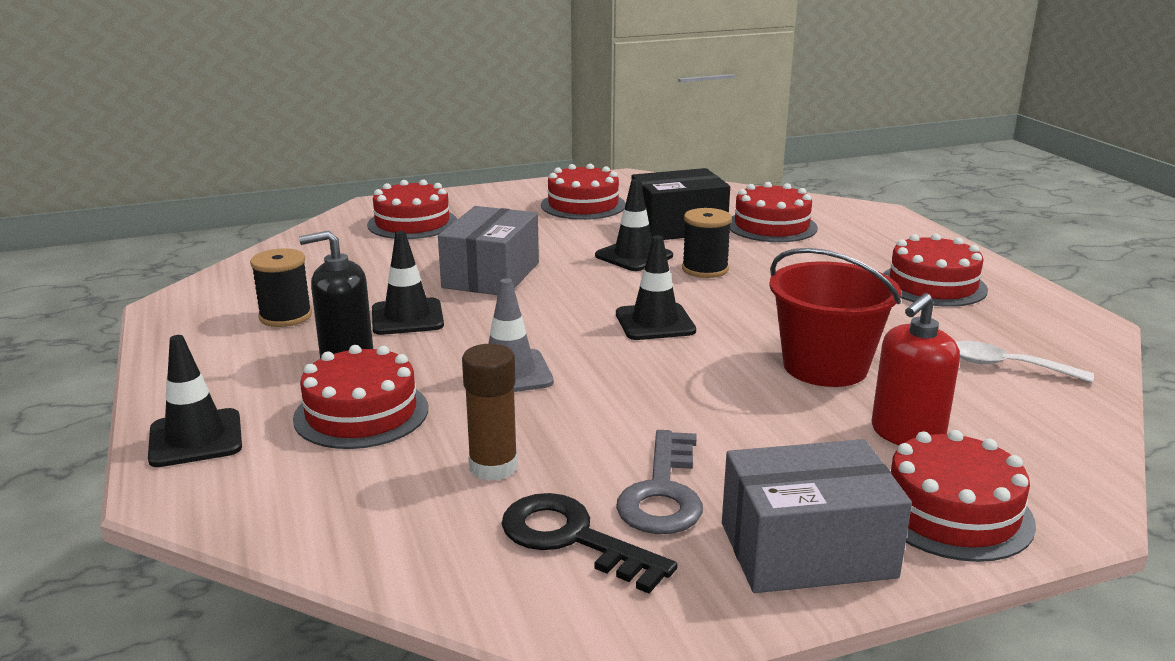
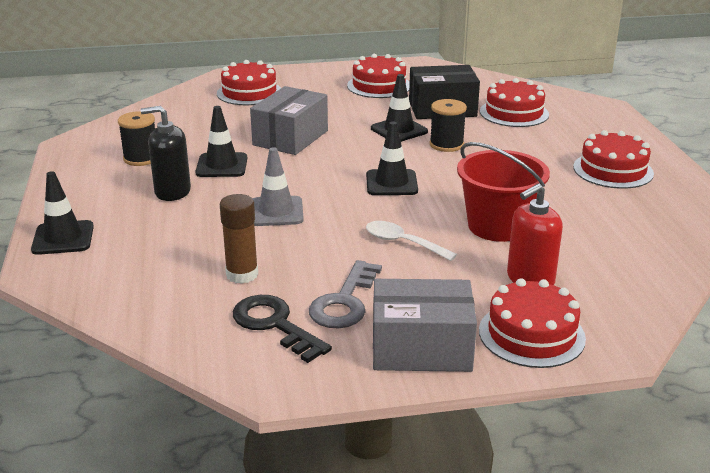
camera: 10 degrees right, 5 degrees up
red cake [293,345,428,449] -> none
white spoon [956,341,1094,383] -> white spoon moved to [366,221,457,261]

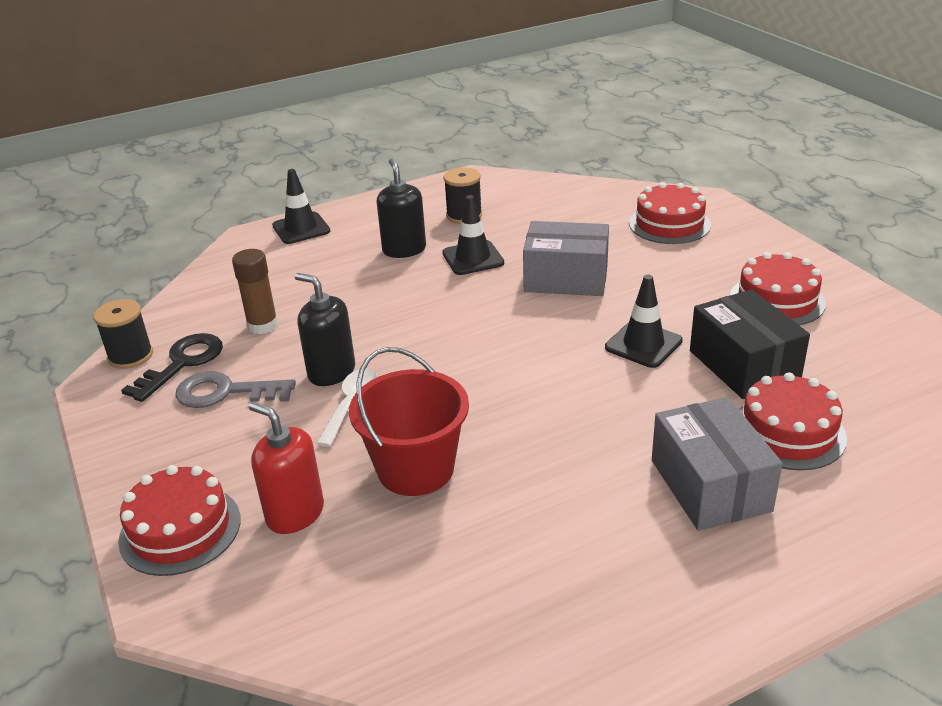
camera: 75 degrees right, 5 degrees up
grey traffic cone [252,147,304,226] -> none
black traffic cone [366,122,418,195] -> none
grey box [373,279,477,372] -> grey box moved to [652,397,783,531]
black spool [430,99,467,152] -> black spool moved to [94,299,153,369]
red cake [573,130,654,189] -> none
none -> black soap dispenser [295,273,355,386]

